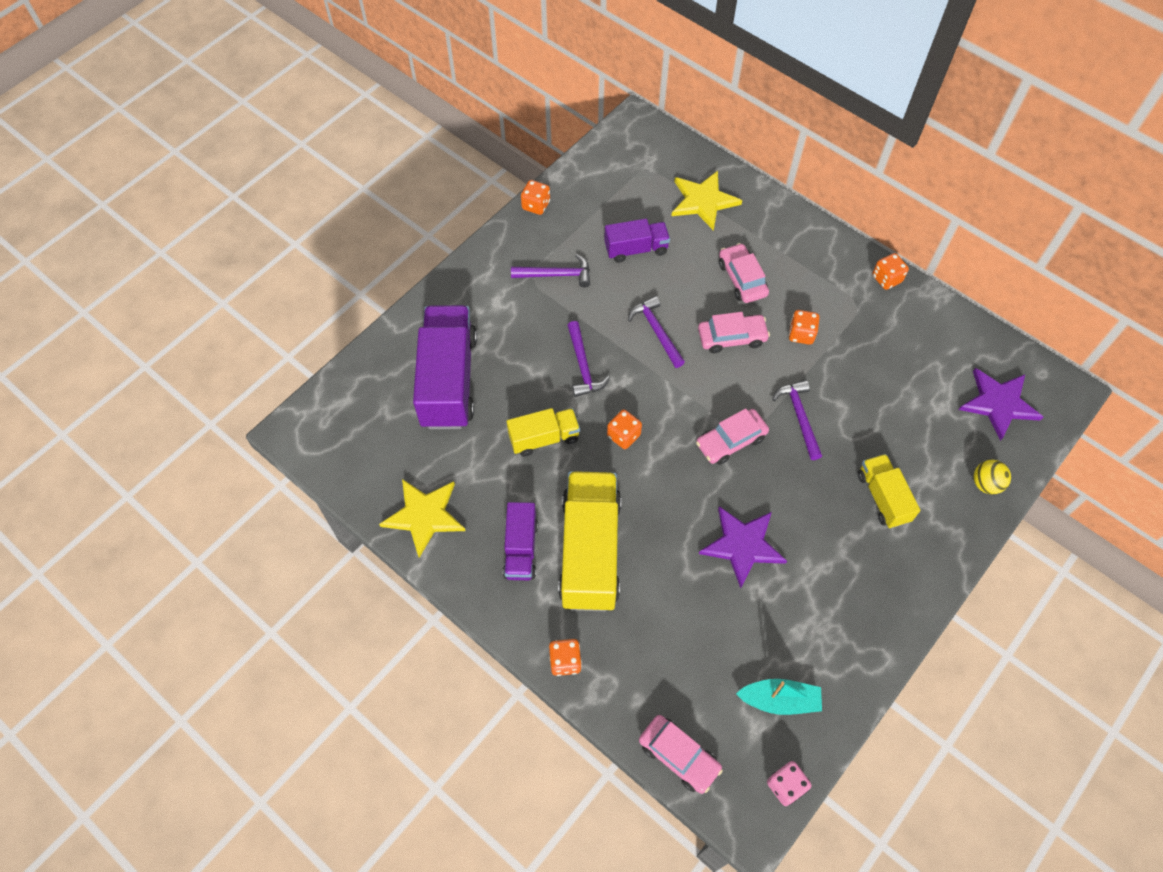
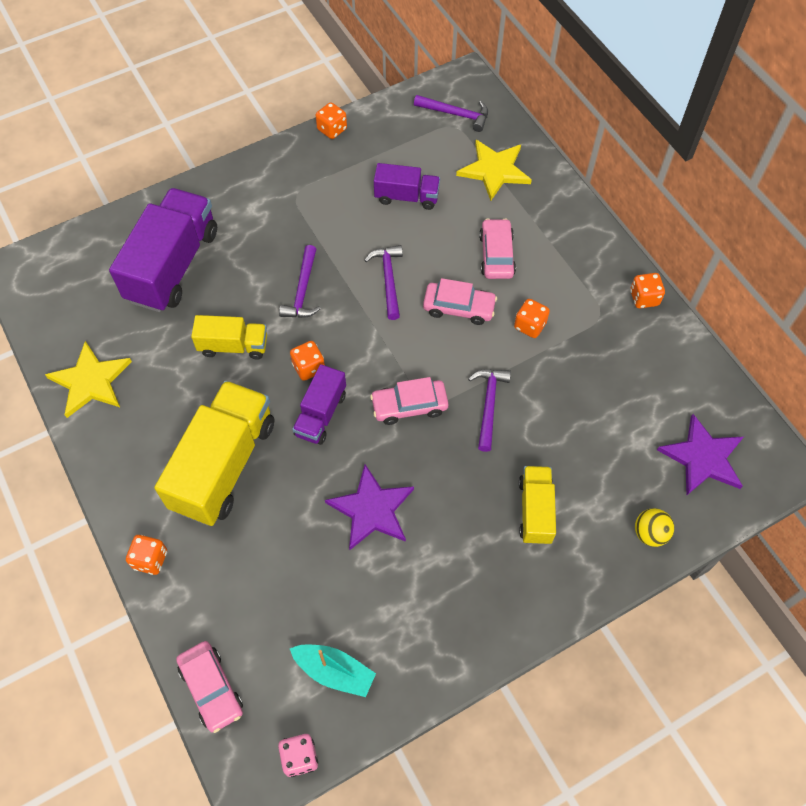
camera: 20 degrees right, 0 degrees up
purple truck [503,502,538,580] -> purple truck moved to [292,364,346,445]
purple hammer [511,254,590,287] -> purple hammer moved to [414,95,488,132]

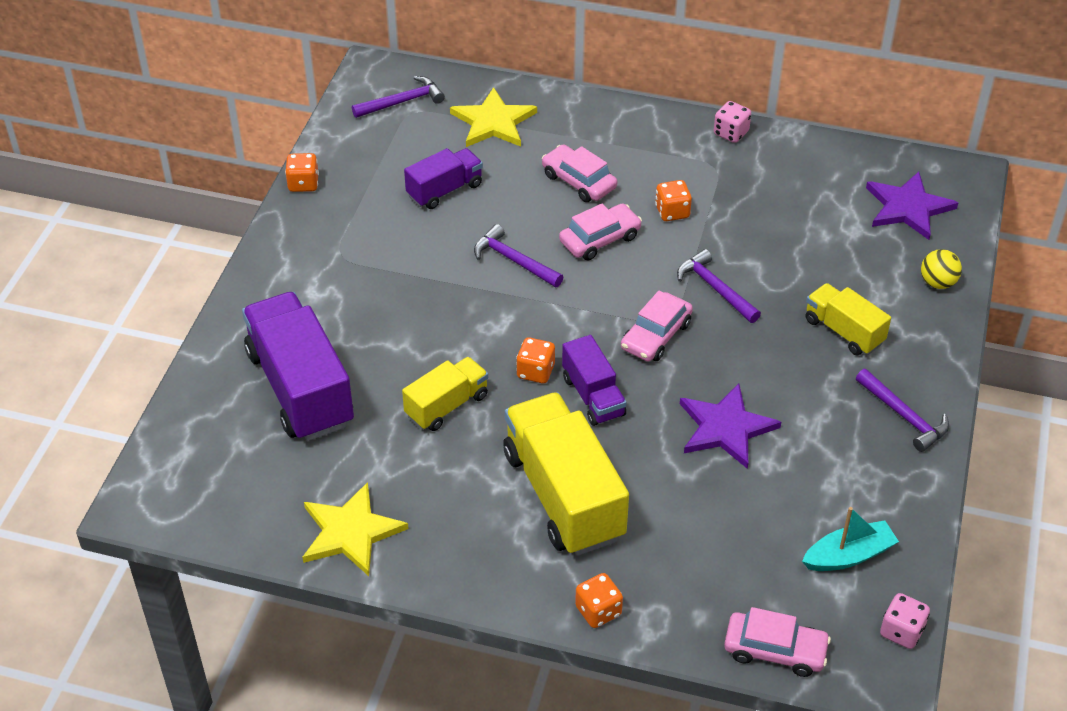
camera: 45 degrees left, 15 degrees down
purple hammer [279,245,321,318] -> purple hammer moved to [856,369,949,452]
orange dice [630,273,665,308] -> pink dice [714,101,751,143]

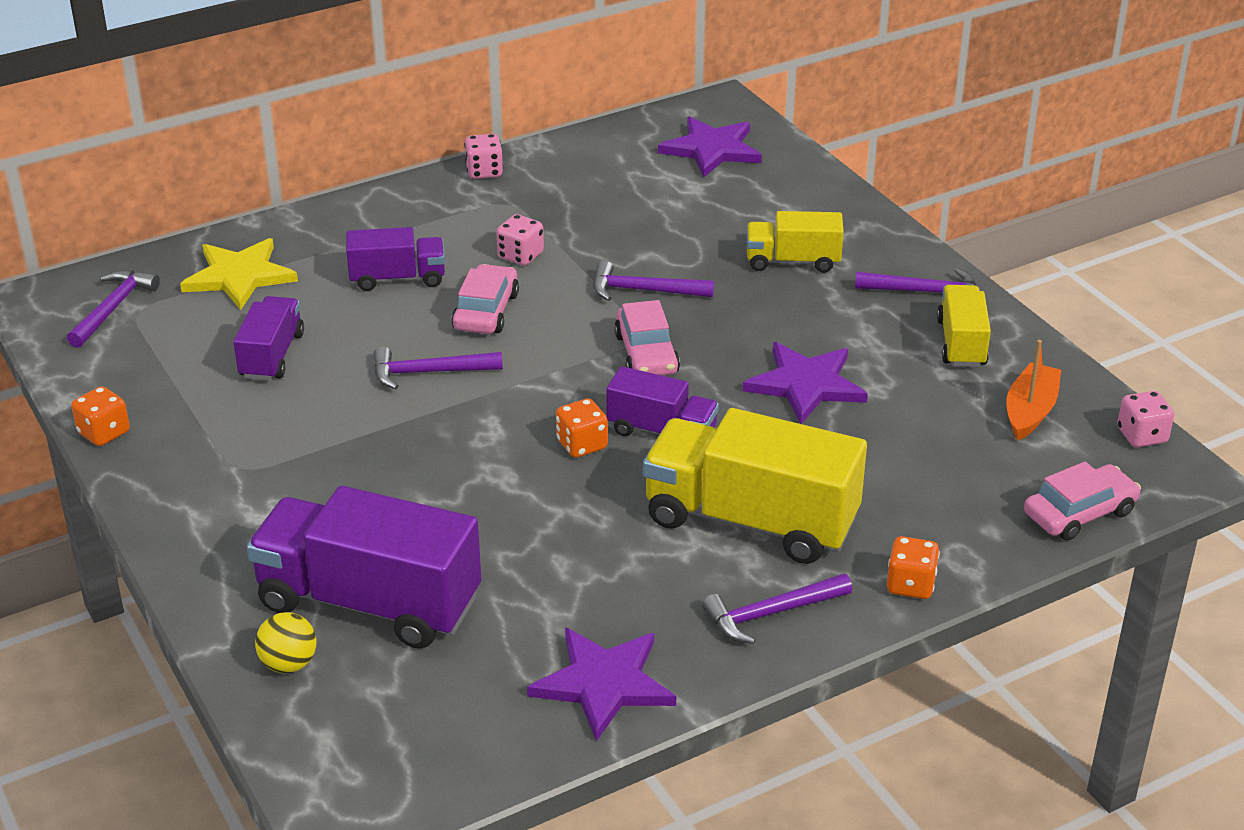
camera: 45 degrees left, 10 degrees down
yellow star [302,482,408,576] -> purple star [527,628,676,741]
yellow truck [402,357,488,431] -> yellow truck moved to [937,285,991,367]
pink car [542,144,617,202] -> purple truck [346,227,445,291]
orange dice [655,180,692,221] -> pink dice [497,214,544,266]
turquoise boat [802,507,899,571] -> orange boat [1006,340,1061,441]
yellow ball [921,249,962,289] -> yellow ball moved to [255,612,317,673]
none -> purple hammer [702,573,852,644]

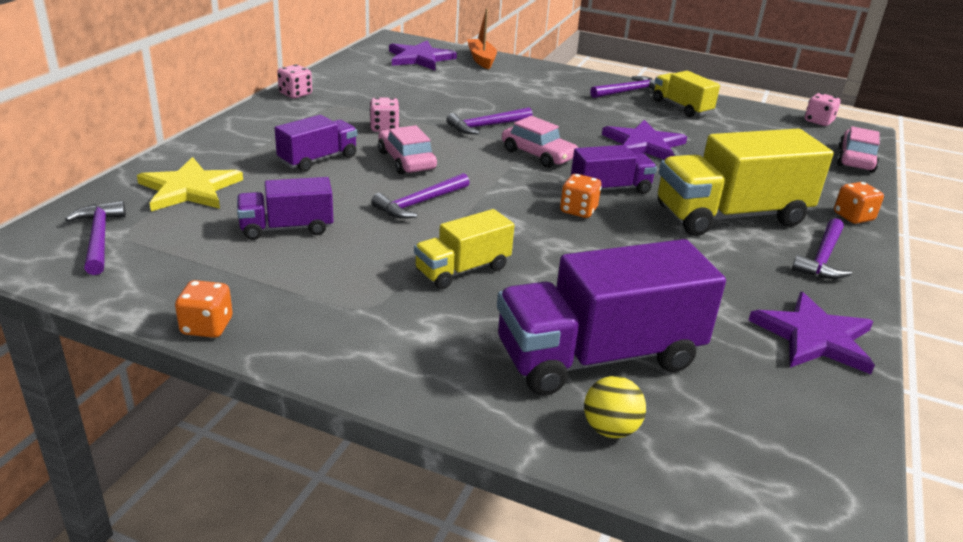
camera: 40 degrees left, 5 degrees down
purple truck [233,296,304,381] -> purple truck turned 75 degrees counterclockwise [237,177,333,240]
yellow truck [747,211,844,273] -> yellow truck moved to [414,209,514,289]
orange boat [1006,340,1061,441] -> orange boat moved to [467,8,497,69]

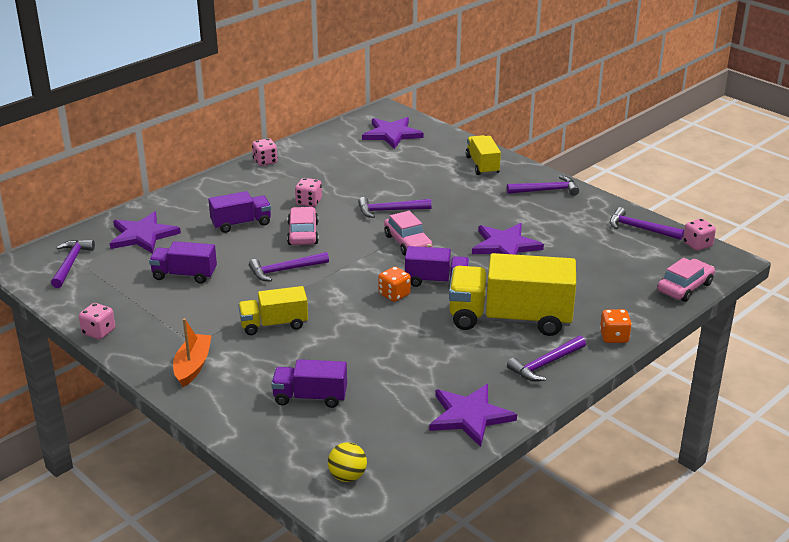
camera: 25 degrees right, 0 degrees up
yellow star [137,157,243,211] -> purple star [110,212,181,254]
orange dice [175,280,232,338] -> pink dice [79,303,115,340]
orange boat [467,8,497,69] -> orange boat moved to [173,318,212,387]
purple truck [497,239,726,396] -> purple truck [271,359,347,408], size x0.54
yellow ball [584,376,646,438] -> yellow ball moved to [328,442,367,482]
yellow truck [653,71,720,117] -> yellow truck moved to [466,135,501,175]
none -> purple hammer [610,207,684,240]

